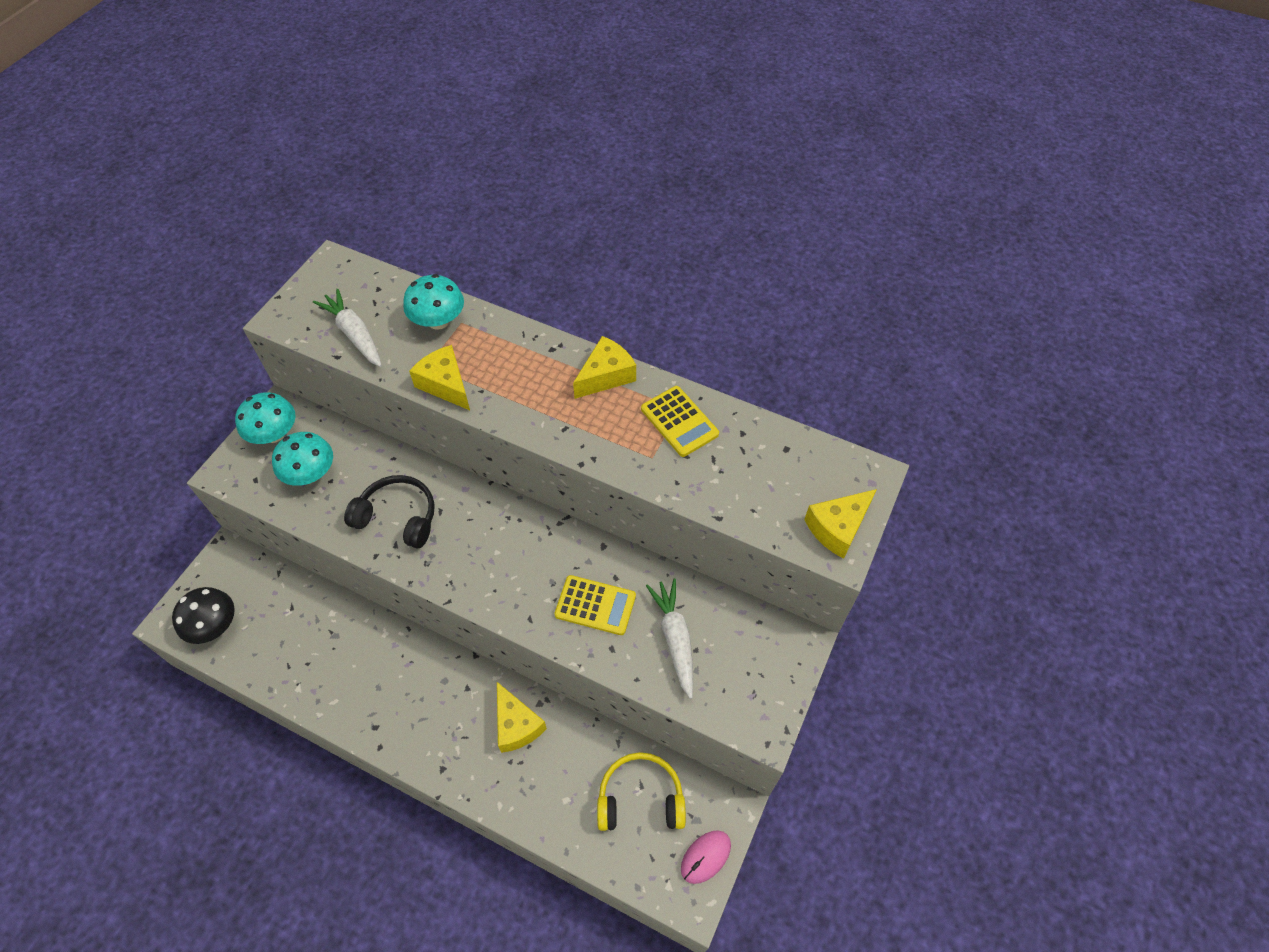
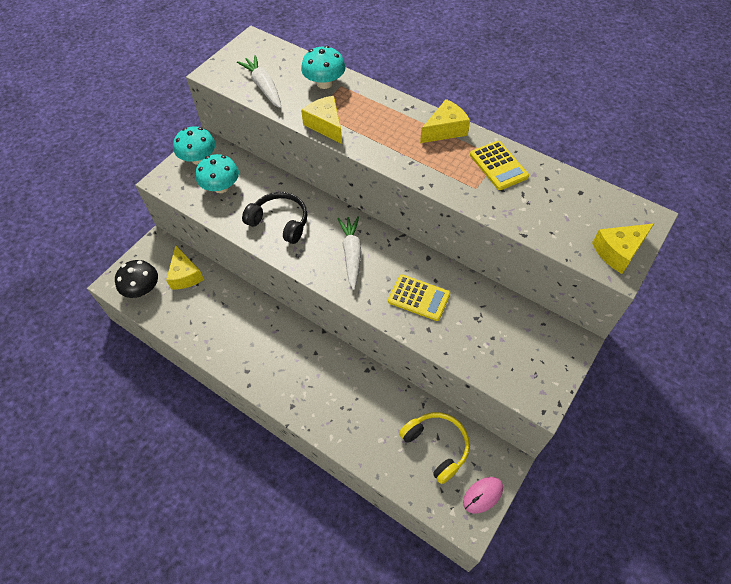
camera: 10 degrees right, 0 degrees up
yellow cheese [497,682,547,753] -> yellow cheese moved to [166,245,204,290]
yellow headphones [597,752,686,831] -> yellow headphones turned 45 degrees clockwise [399,412,470,484]
white carrot [646,579,693,699] -> white carrot moved to [338,216,362,290]

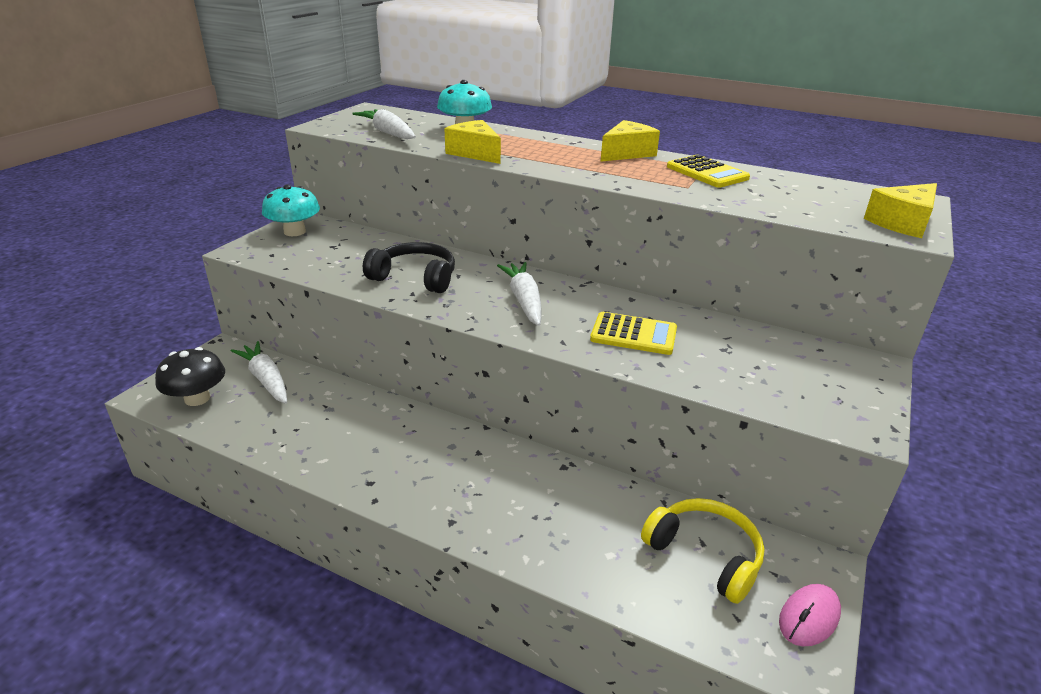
camera: 10 degrees left, 25 degrees down
yellow cheese [166,245,204,290] -> white carrot [231,341,287,404]
turquoise mushroom [196,154,239,193] -> none

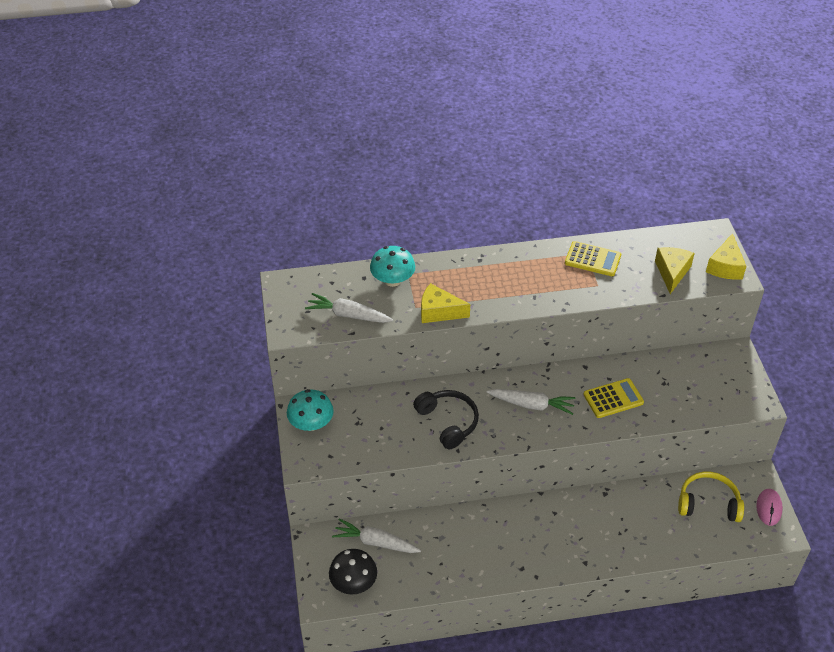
camera: 35 degrees left, 15 degrees up
black headphones [363,242,455,293] -> black headphones turned 75 degrees clockwise [413,390,479,449]
white carrot [497,262,542,326] -> white carrot turned 150 degrees clockwise [487,389,575,415]
yellow cheese [601,120,660,162] -> yellow cheese moved to [655,247,695,294]

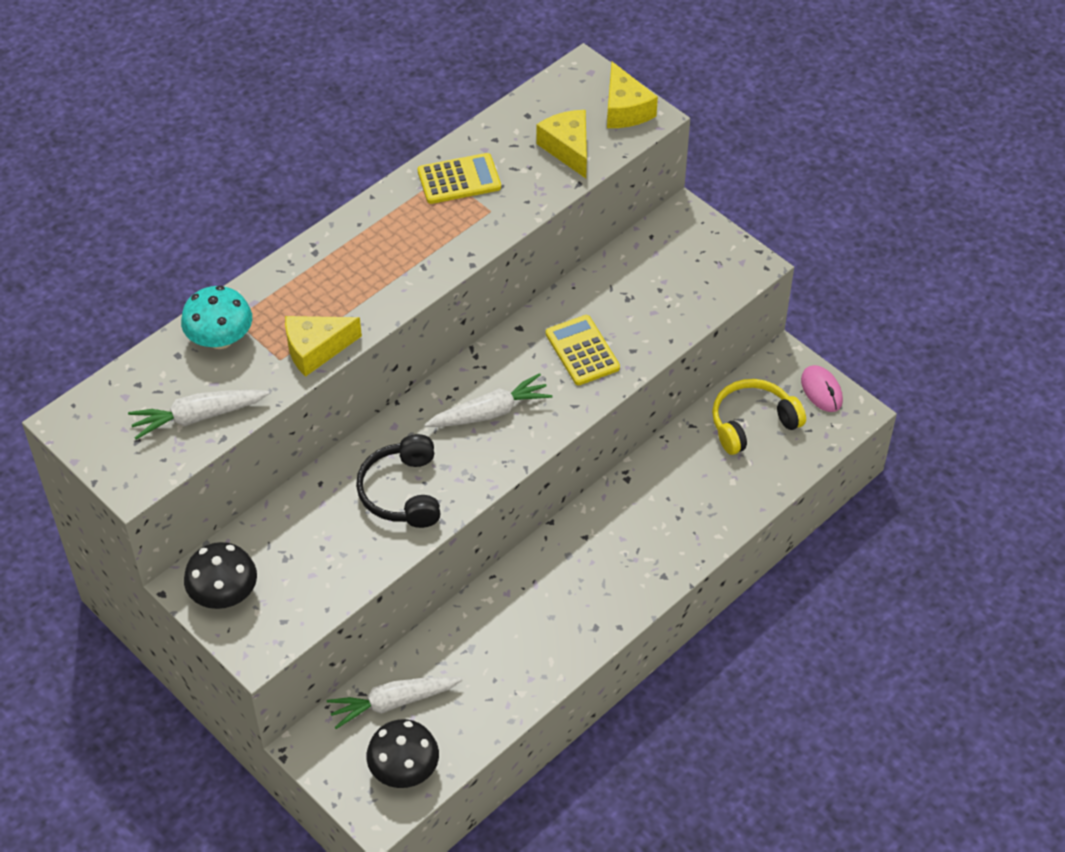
camera: 35 degrees left, 5 degrees up
turquoise mushroom [287,389,334,431] -> black mushroom [184,542,257,609]
black headphones [413,390,479,449] -> black headphones turned 120 degrees counterclockwise [356,434,440,528]
yellow calculator [583,378,644,418] -> yellow calculator turned 60 degrees counterclockwise [546,315,620,385]

